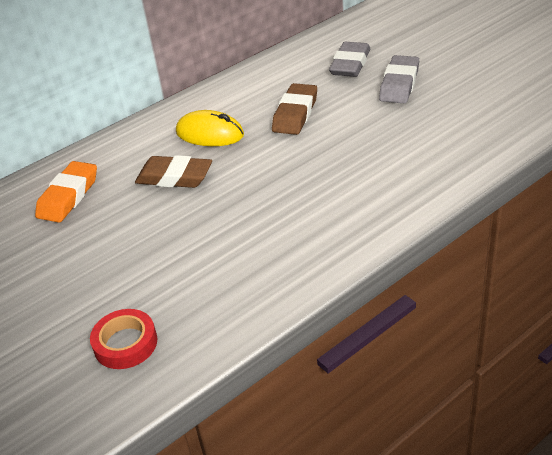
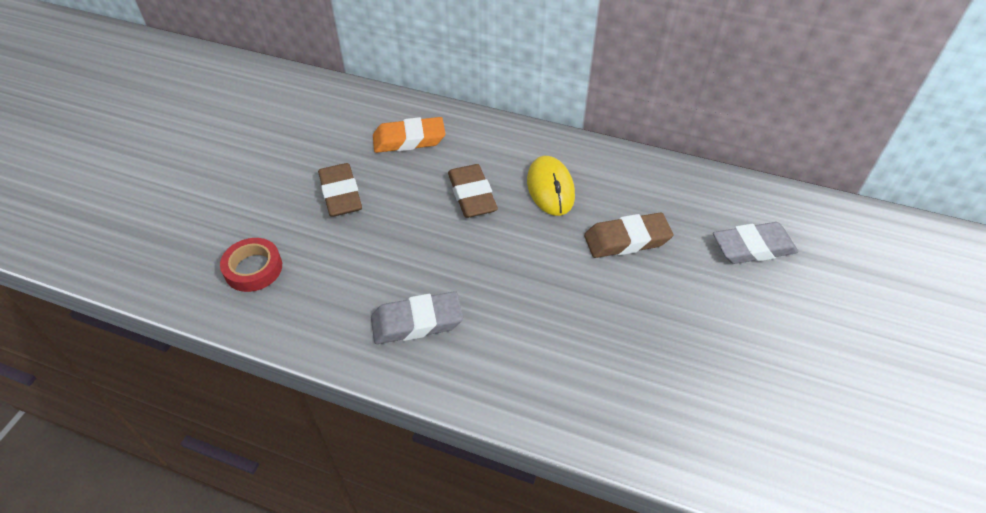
camera: 55 degrees right, 10 degrees up
grey eraser [379,55,419,103] -> grey eraser moved to [371,291,463,344]
none -> brown eraser [318,163,362,217]

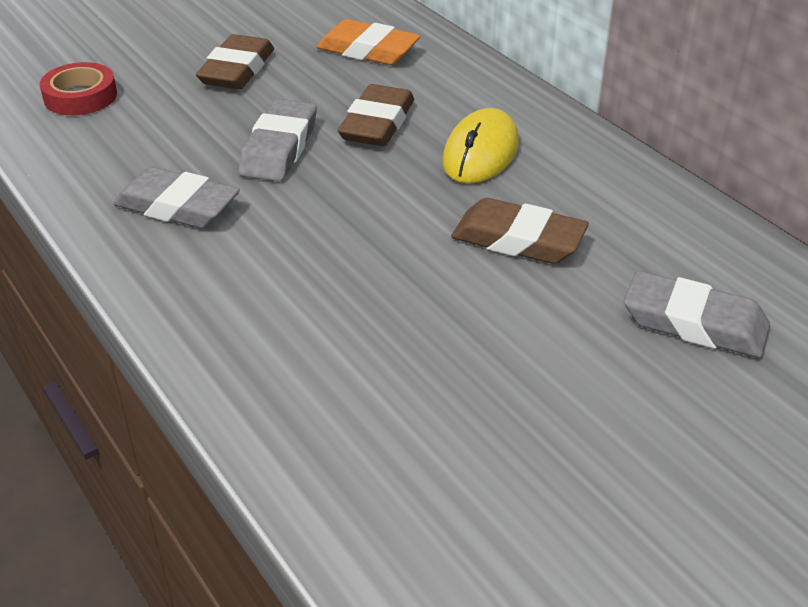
camera: 35 degrees right, 10 degrees down
none -> grey eraser [238,99,317,181]

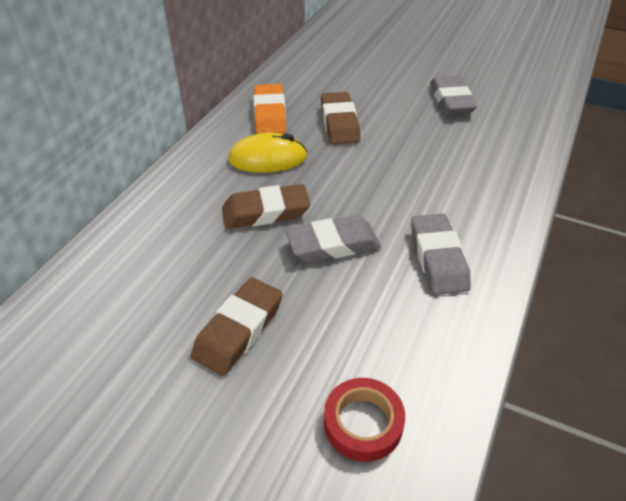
camera: 120 degrees left, 5 degrees up
brown eraser [196,34,274,89] -> brown eraser turned 45 degrees counterclockwise [191,278,283,376]
orange eraser [316,19,421,65] -> orange eraser moved to [253,84,286,134]
grey eraser [624,271,770,358] -> grey eraser moved to [430,76,477,114]

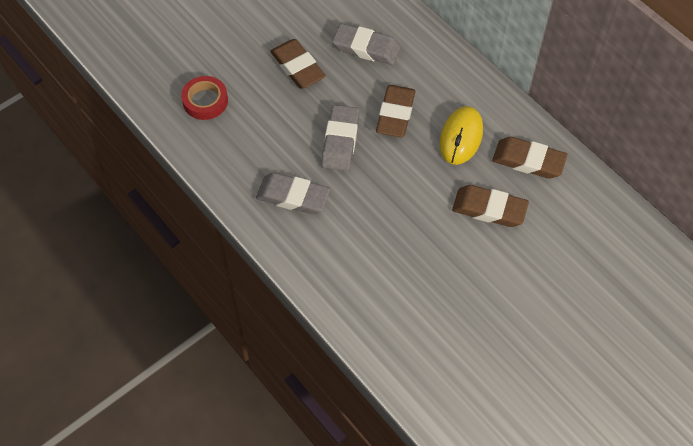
camera: 115 degrees right, 15 degrees up
orange eraser [253,84,286,134] -> brown eraser [492,137,567,179]
grey eraser [430,76,477,114] -> grey eraser moved to [332,23,401,65]

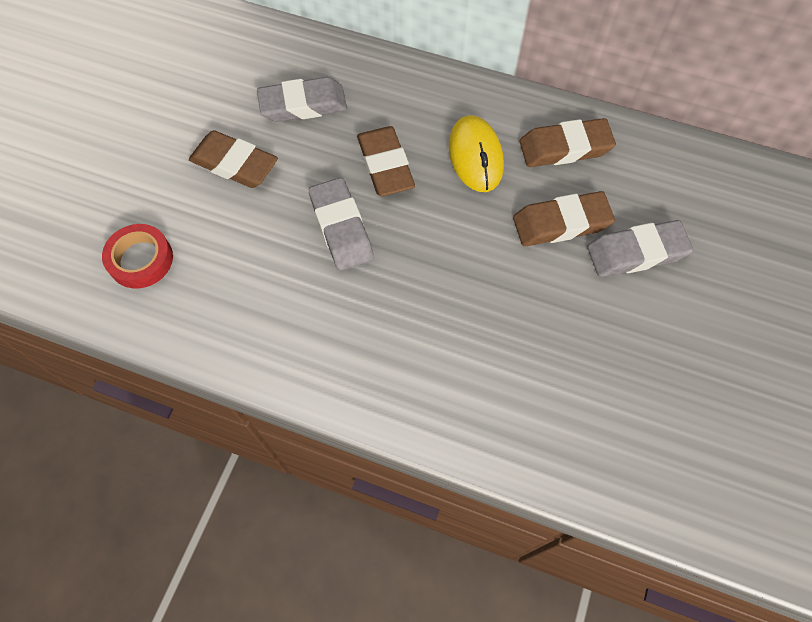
camera: 30 degrees left, 5 degrees up
grey eraser [256,173,330,214] -> grey eraser moved to [587,220,693,277]

